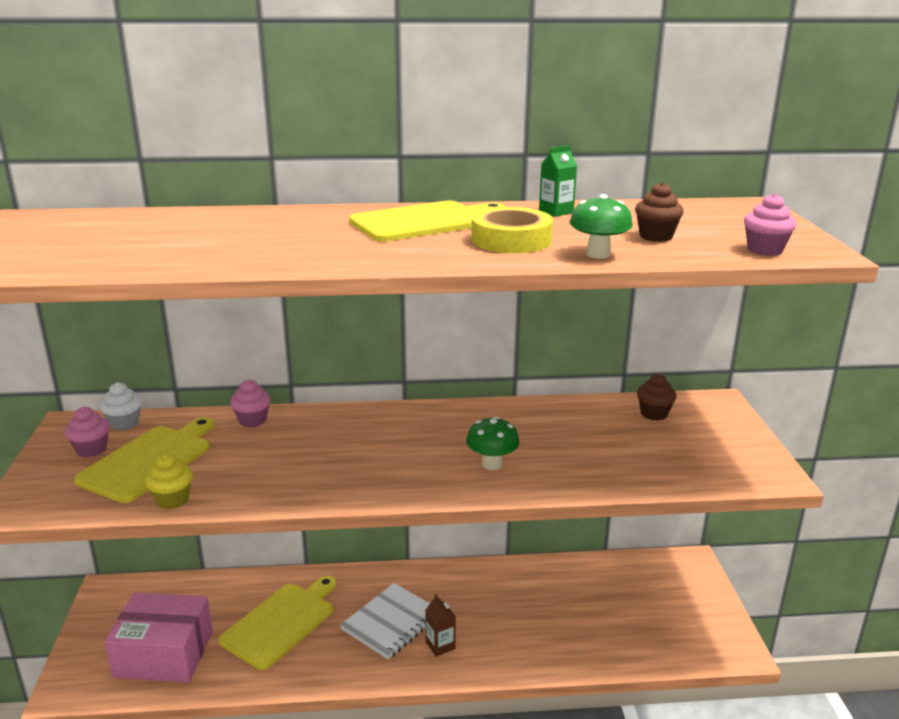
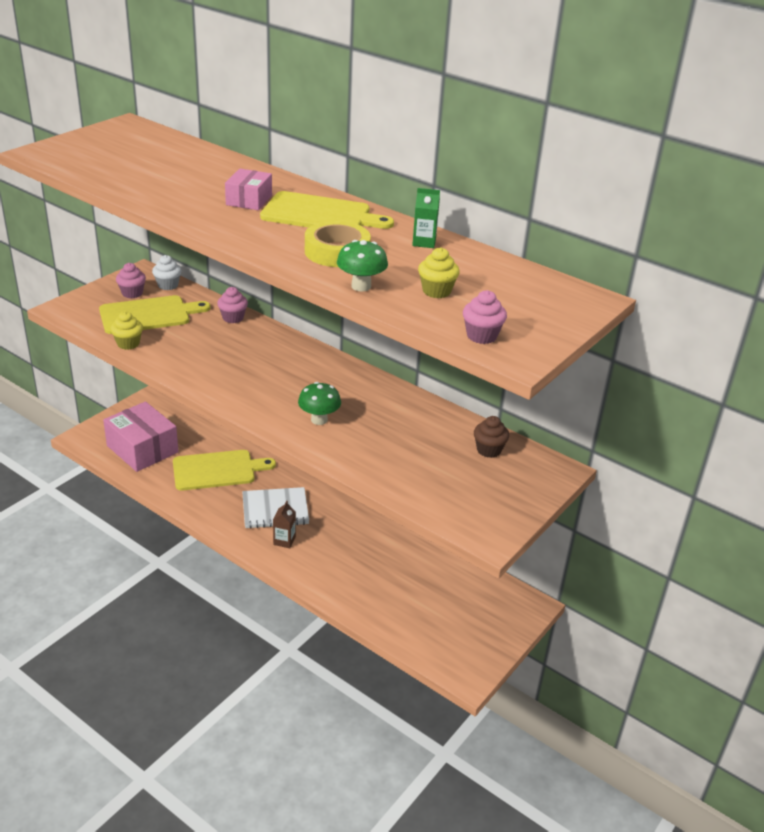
camera: 40 degrees right, 10 degrees up
brown cupcake [635,182,684,242] -> yellow cupcake [418,247,460,298]
none -> pink box [225,168,272,210]

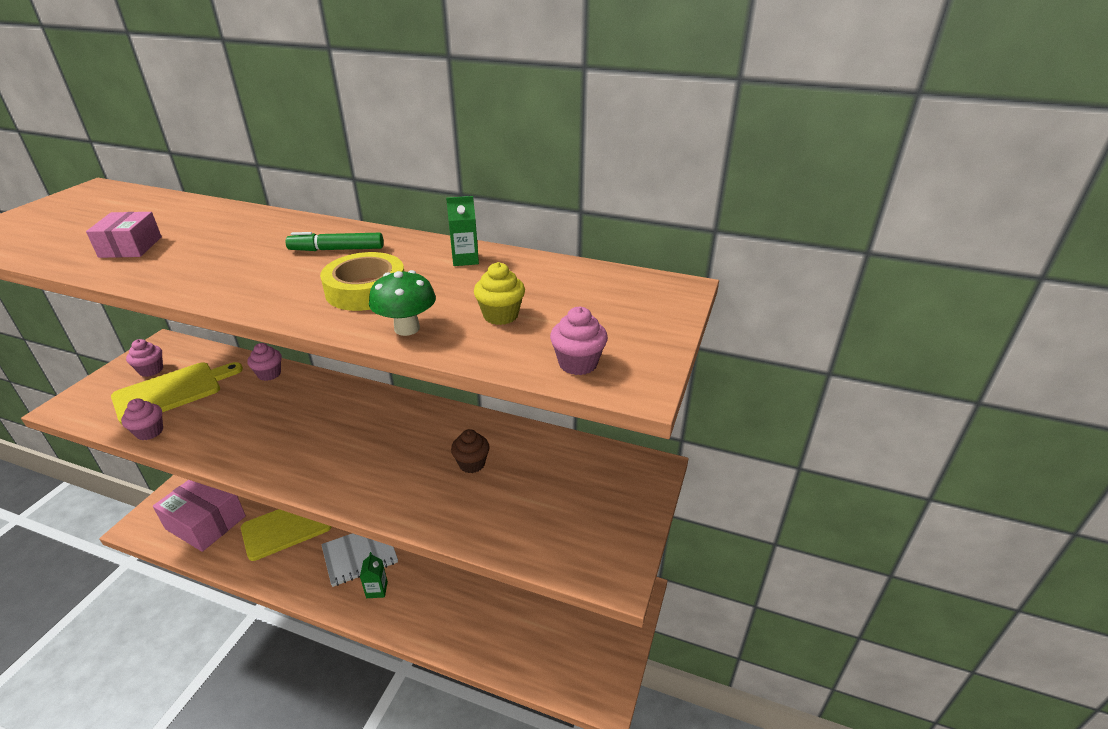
camera: 15 degrees left, 0 degrees up
yellow cupcake [110,312,143,350] -> pink cupcake [121,398,163,440]
white cupcake [152,255,182,290] -> none
pink box [225,168,272,210] -> pink box moved to [86,212,162,258]
yellow cutting board [260,191,394,229] -> green marker [286,232,384,251]
brown carton [273,501,296,548] -> green carton [360,552,388,598]
green mushroom [298,382,341,425] -> none
brown cupcake [474,416,509,458] -> brown cupcake moved to [451,429,490,473]

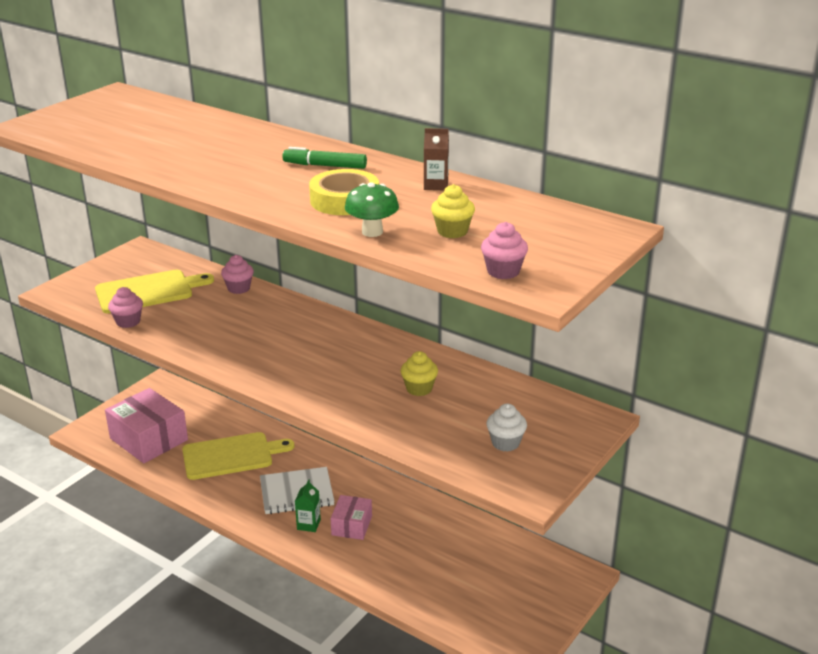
camera: 15 degrees right, 5 degrees down
pink box [86,212,162,258] -> pink box moved to [331,495,372,540]
pink cupcake [126,339,163,377] -> none
green carton [446,196,479,266] -> brown carton [424,128,449,190]
brown cupcake [451,429,490,473] -> yellow cupcake [401,351,438,396]
none -> white cupcake [486,404,527,452]

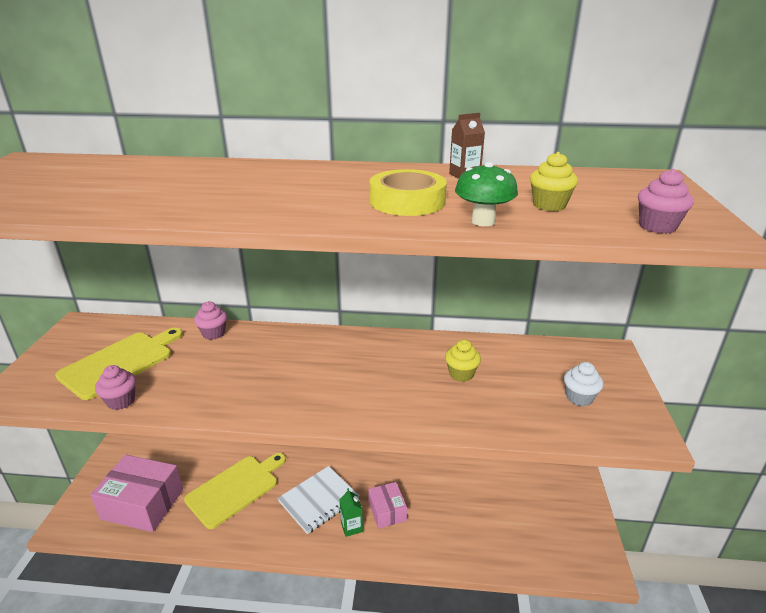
camera: 30 degrees left, 0 degrees up
green marker [283,147,367,169] -> none

